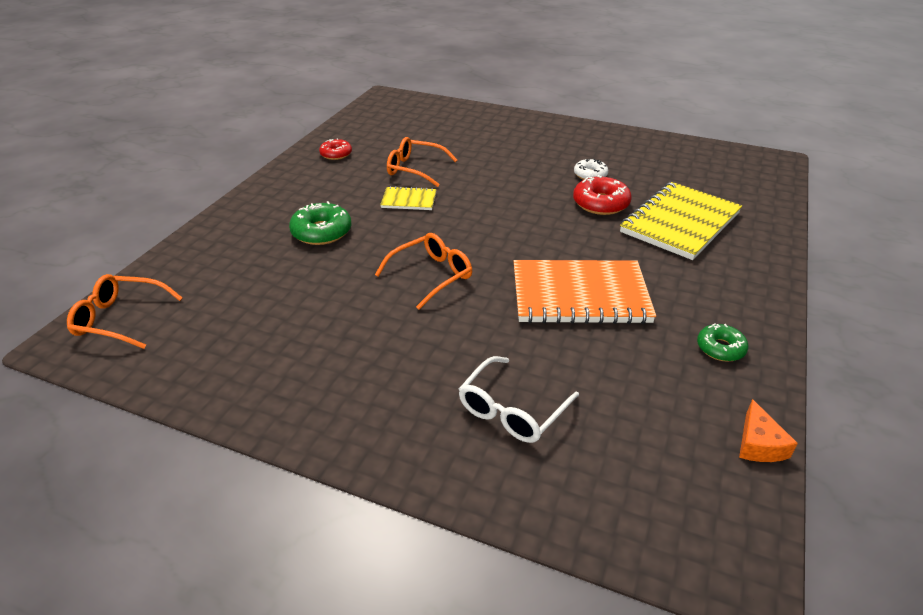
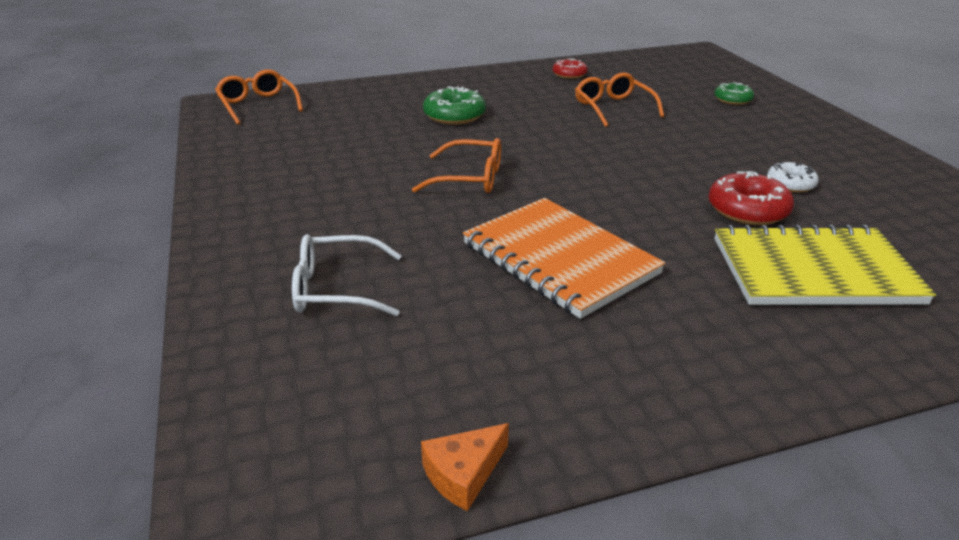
camera: 50 degrees right, 5 degrees down
yellow notebook [380,186,437,210] -> none
green donut [697,323,749,361] -> green donut moved to [714,82,754,105]

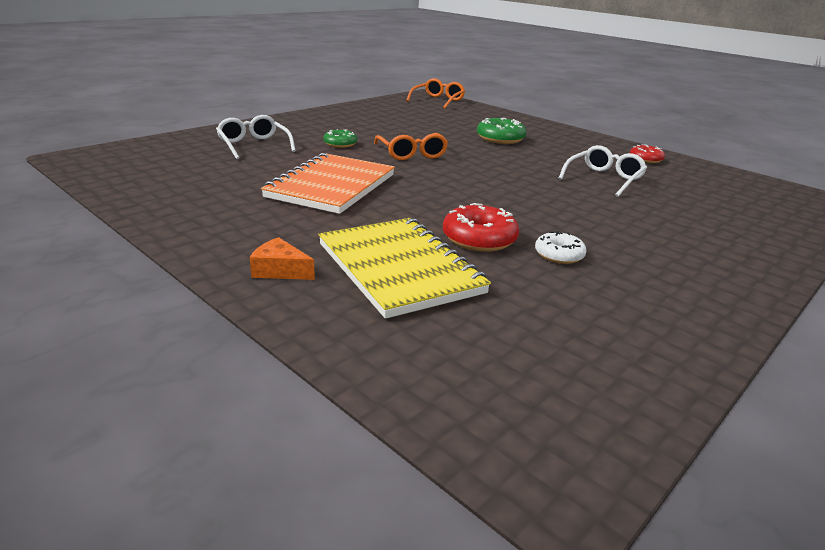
camera: 60 degrees right, 5 degrees down
orange cheese [421,423,509,511] -> orange cheese moved to [250,237,315,280]
orange glasses [575,73,664,127] -> white glasses [558,145,647,197]
green donut [714,82,754,105] -> green donut moved to [323,129,357,148]

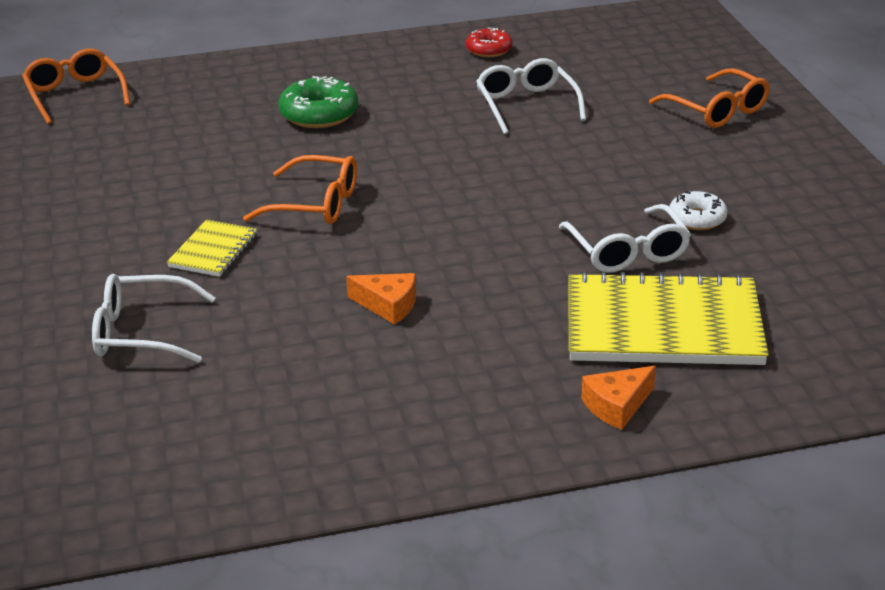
camera: 55 degrees left, 5 degrees up
orange notebook [261,153,395,214] -> orange cheese [346,273,416,325]
green donut [323,129,357,148] -> yellow notebook [167,219,257,277]
red donut [443,203,519,252] -> white glasses [559,204,691,273]
none -> orange glasses [649,68,770,128]

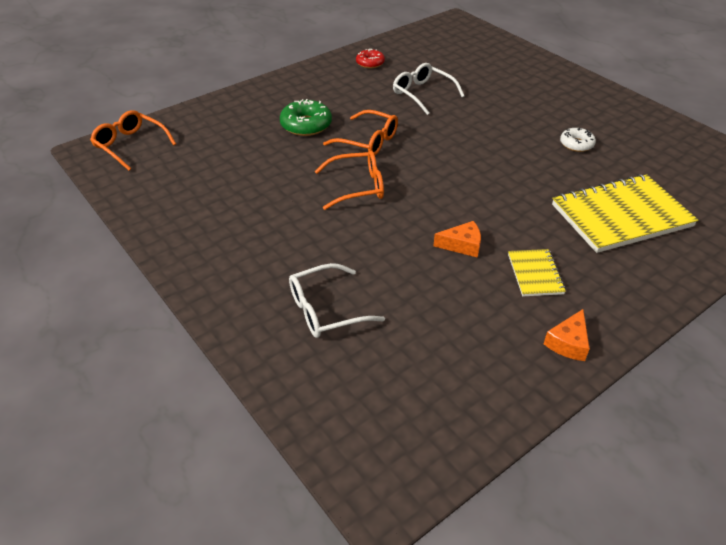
camera: 25 degrees left, 10 degrees up
yellow notebook [167,219,257,277] -> yellow notebook moved to [508,249,566,296]
white glasses [559,204,691,273] -> none
orange cheese [582,366,656,430] -> orange cheese moved to [544,309,590,361]
orange glasses [649,68,770,128] -> orange glasses moved to [323,110,398,155]

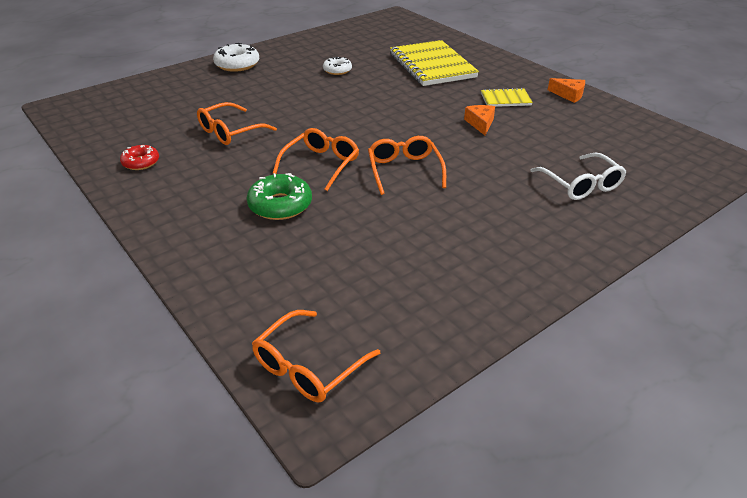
camera: 90 degrees left, 5 degrees down
white glasses [393,63,464,115] -> orange glasses [197,102,277,145]
none -> white donut [213,43,259,72]

